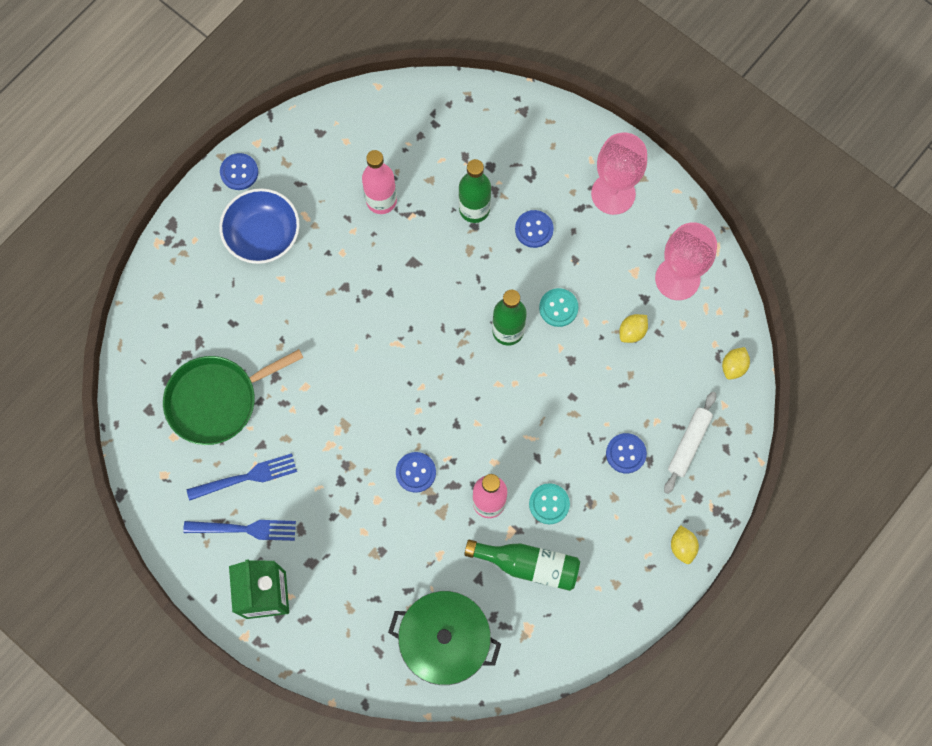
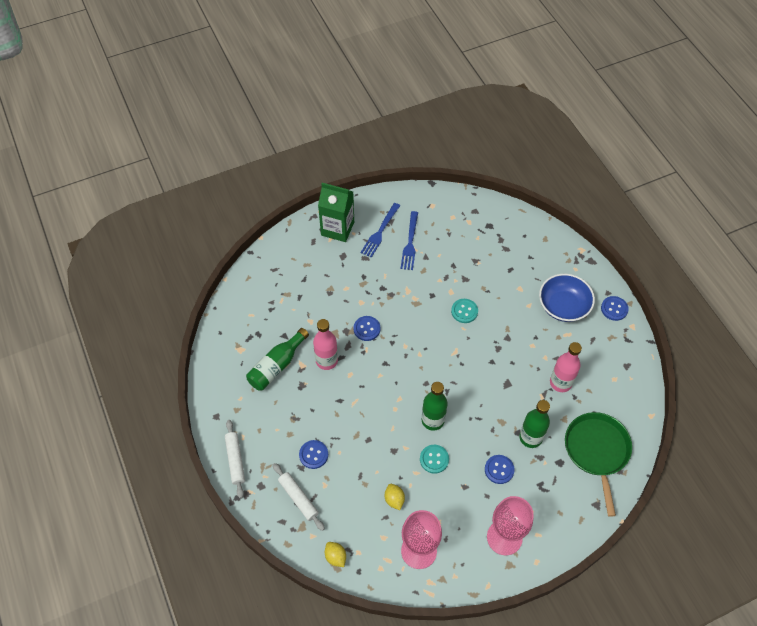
camera: 115 degrees right, 15 degrees down
green pan [163,349,303,445] -> green pan moved to [565,412,632,517]
green pot [388,591,501,685] -> none
turquoise button [529,483,570,524] -> turquoise button moved to [451,299,478,323]
yellow lemon [671,525,699,564] -> white rolling pin [225,420,245,498]

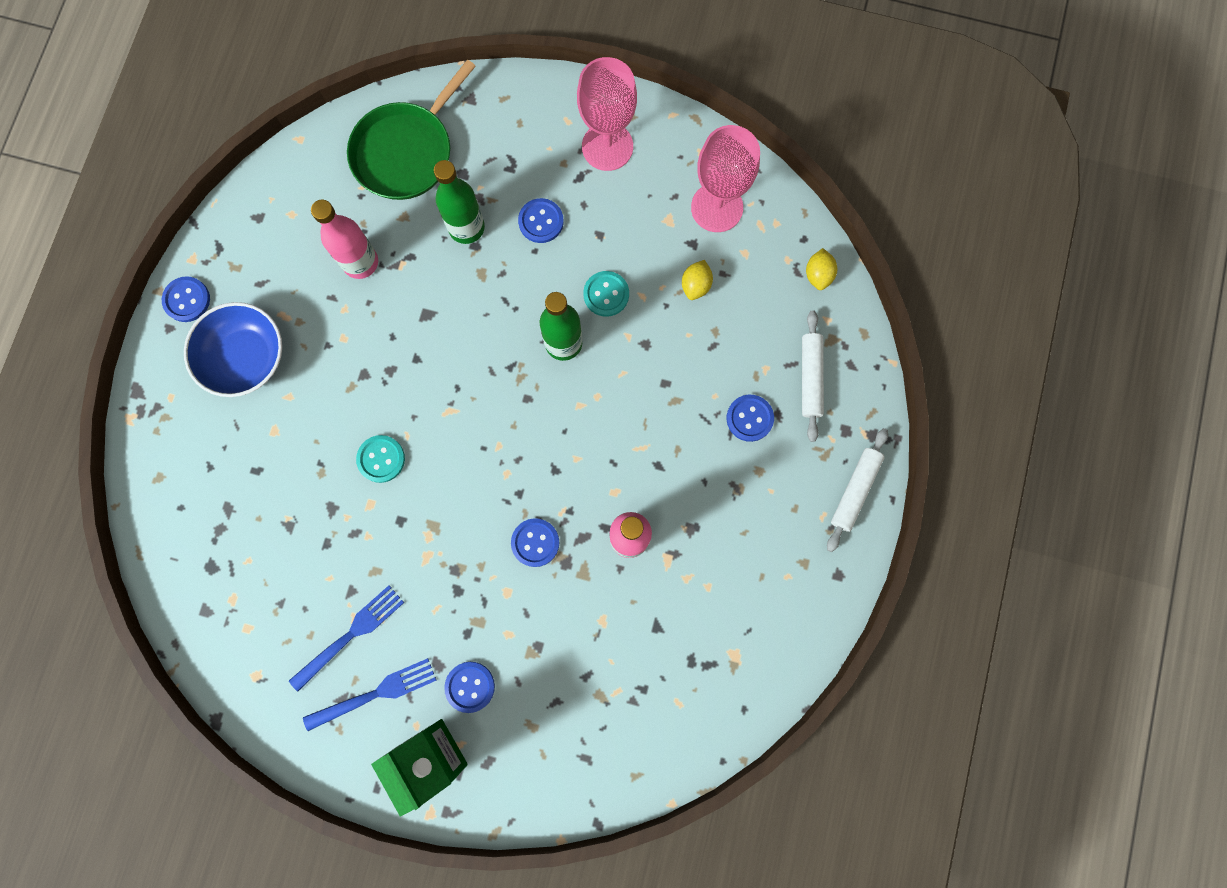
camera: 140 degrees left, 20 degrees up
green bottle [246,328,309,391] -> none
none -> blue button [444,662,495,713]

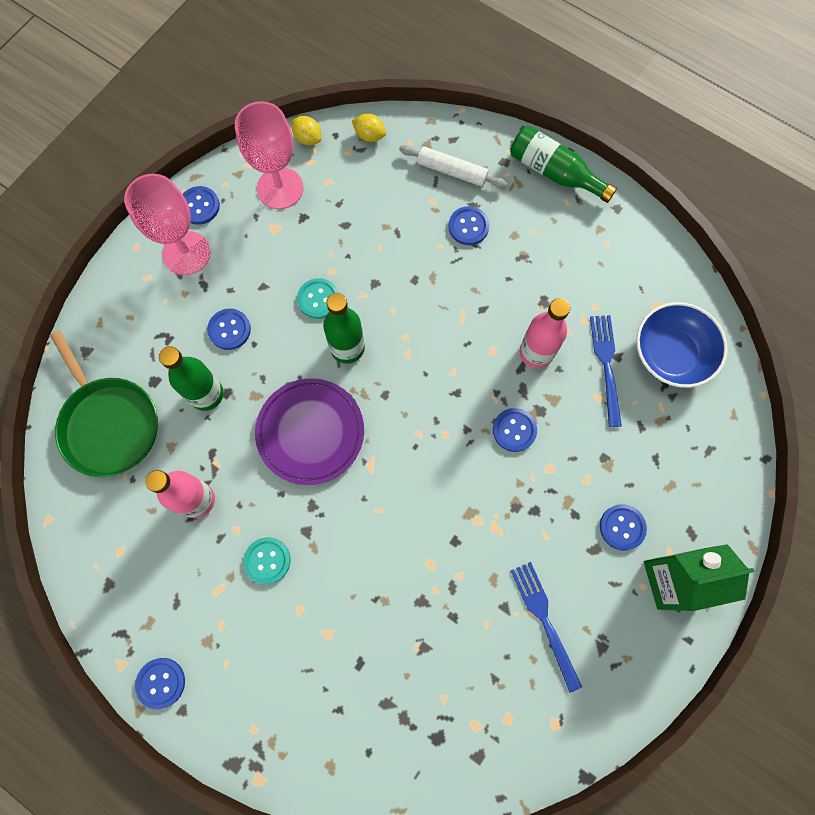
camera: 70 degrees left, 5 degrees down
blue bowl [184,302,282,397] -> blue bowl moved to [636,302,728,388]
blue fork [303,658,437,731] -> blue fork moved to [590,315,622,427]
turquoise button [356,435,405,483] -> turquoise button moved to [243,537,291,584]
yellow lemon [682,260,713,300] -> yellow lemon moved to [292,116,321,145]
white rolling pin [827,428,888,552] -> green bottle [510,126,617,203]
none -> blue button [183,186,220,225]
none -> purple plate [255,378,364,485]

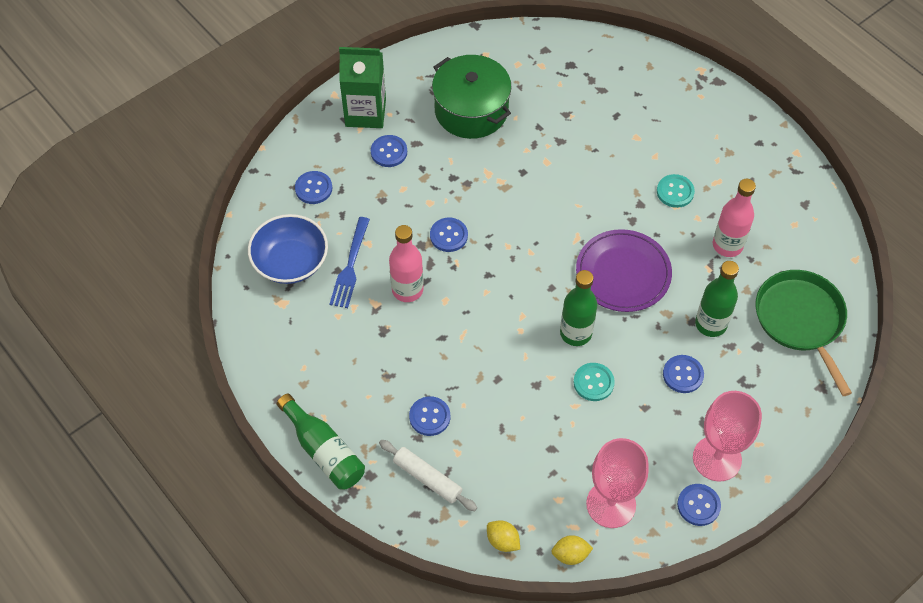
camera: 165 degrees left, 15 degrees down
blue button [135,658,185,709] -> blue button moved to [295,171,333,204]
yellow lemon [292,116,321,145] -> yellow lemon turned 60 degrees counterclockwise [551,535,593,565]
blue fork [511,562,582,693] -> green pot [432,55,511,139]

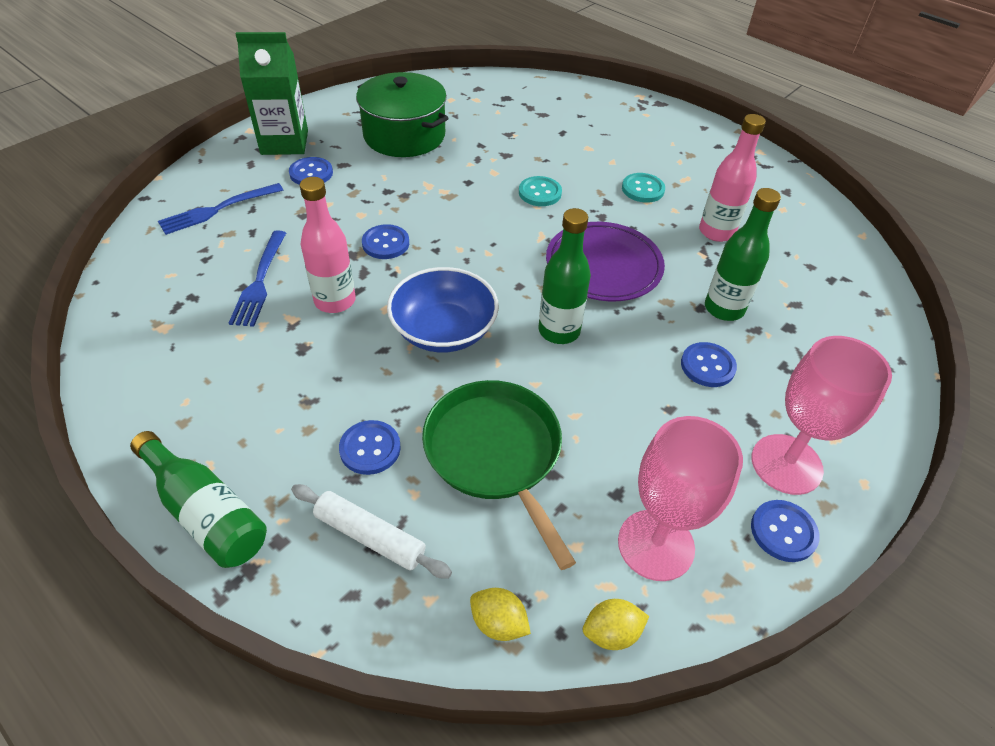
camera: 10 degrees left, 10 degrees down
blue bowl [248,214,328,284] -> blue bowl moved to [387,267,499,353]
blue button [295,171,333,204] -> blue fork [158,183,283,235]
turquoise button [573,363,615,401] -> turquoise button moved to [519,176,562,206]
green pan [755,270,852,396] -> green pan moved to [422,380,576,570]

